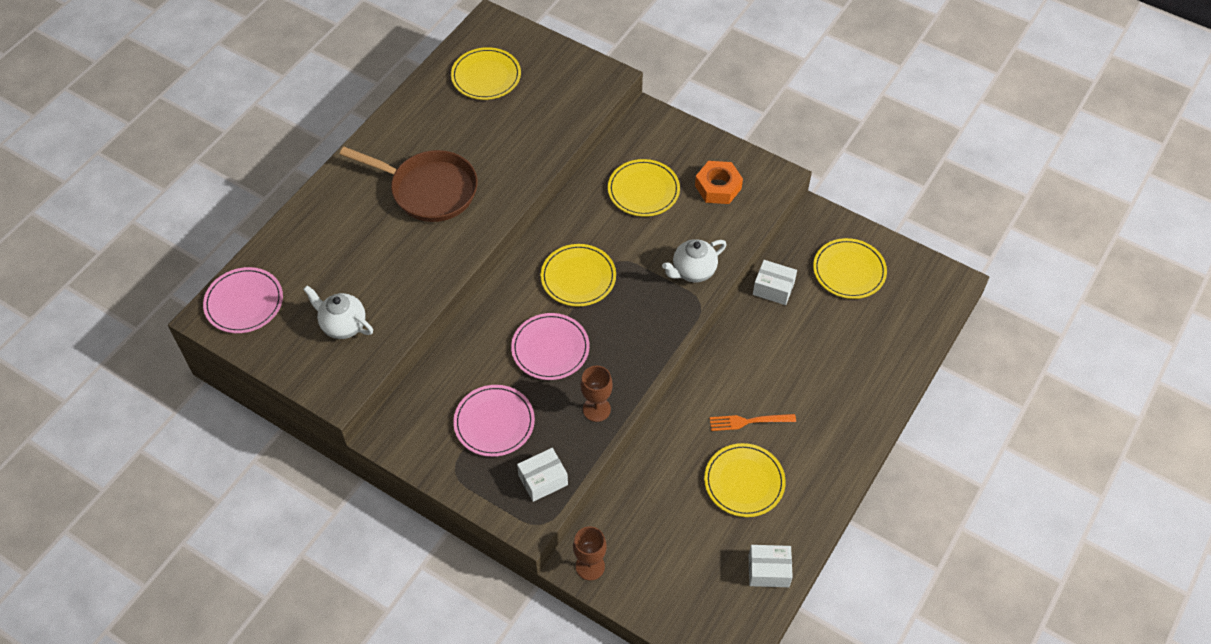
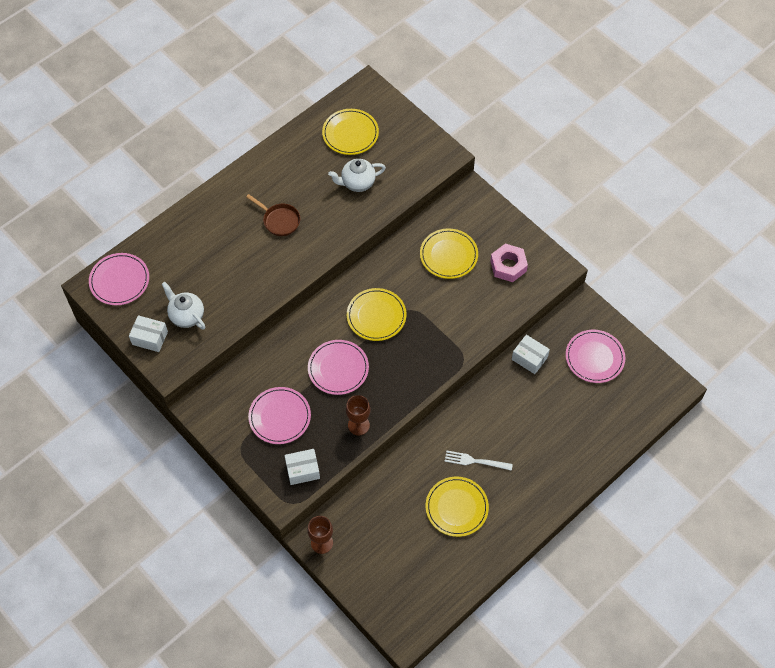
camera: 15 degrees right, 5 degrees up
brown pan [339,147,478,222] -> brown pan [246,194,300,236], size x0.55
white teapot [662,239,727,282] -> white teapot moved to [328,159,386,192]
orange nut [695,161,743,204] -> pink nut [490,243,528,282]
orange fork [710,414,796,431] -> white fork [444,450,513,471]
white box [749,545,793,587] -> white box moved to [129,315,168,352]
yellow plate [813,238,887,299] -> pink plate [566,330,625,383]

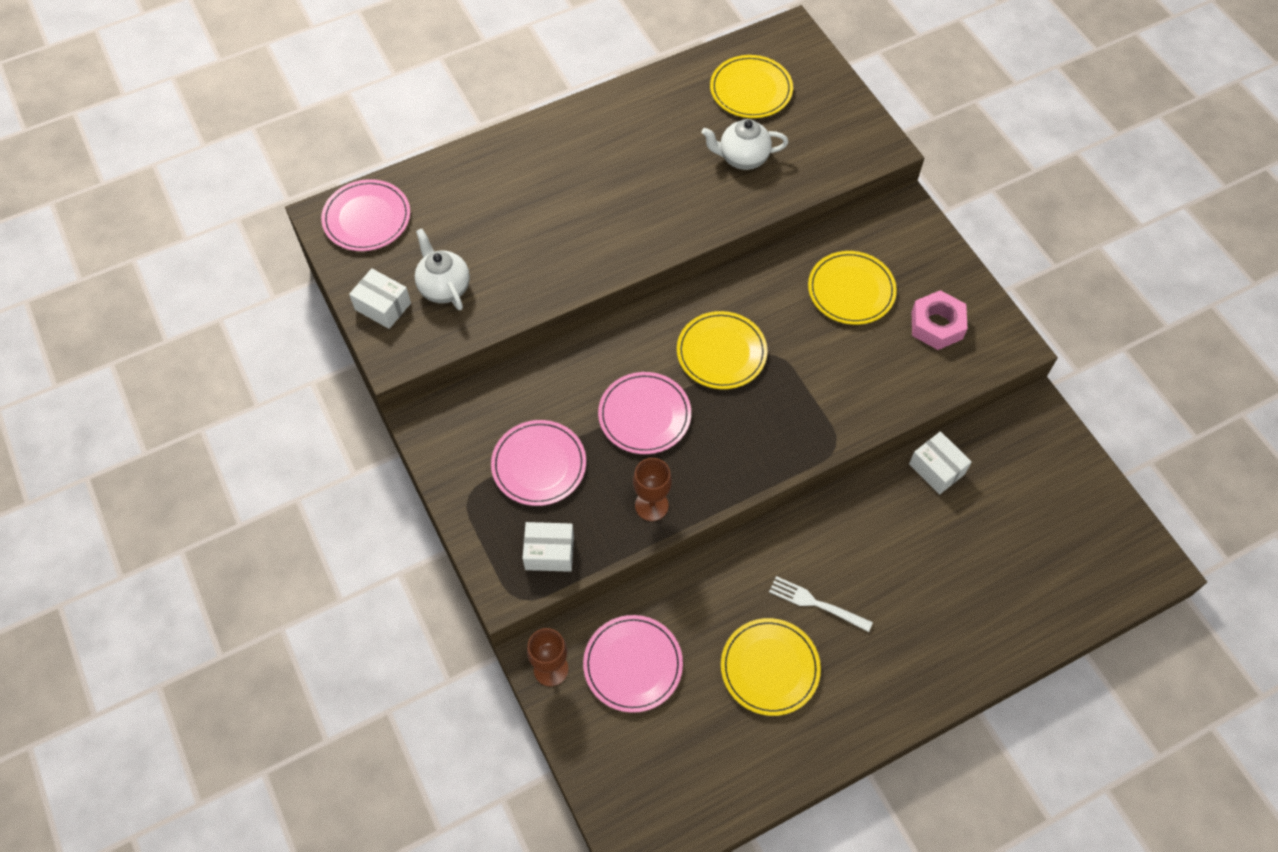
camera: 15 degrees right, 0 degrees up
brown pan [246,194,300,236] -> none
pink plate [566,330,625,383] -> pink plate moved to [583,615,683,713]

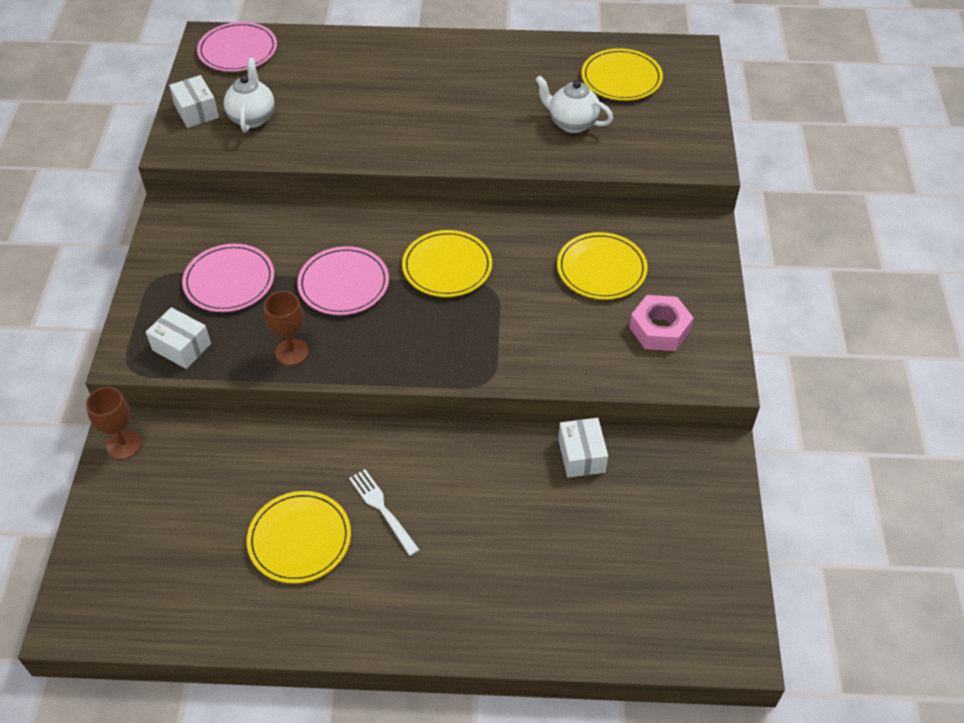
camera: 30 degrees right, 10 degrees down
pink plate [583,615,683,713] -> none

